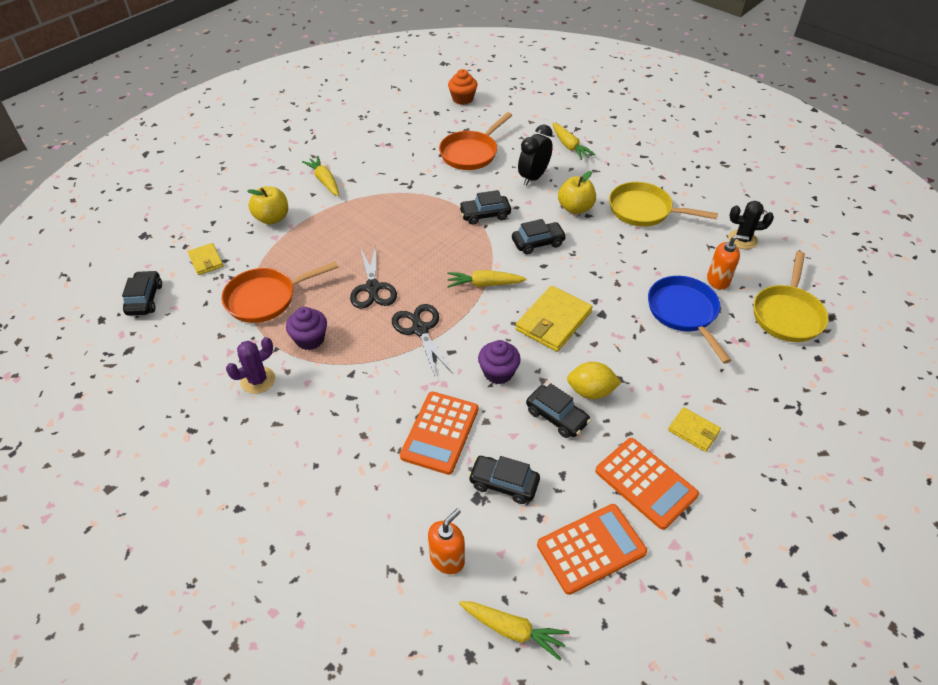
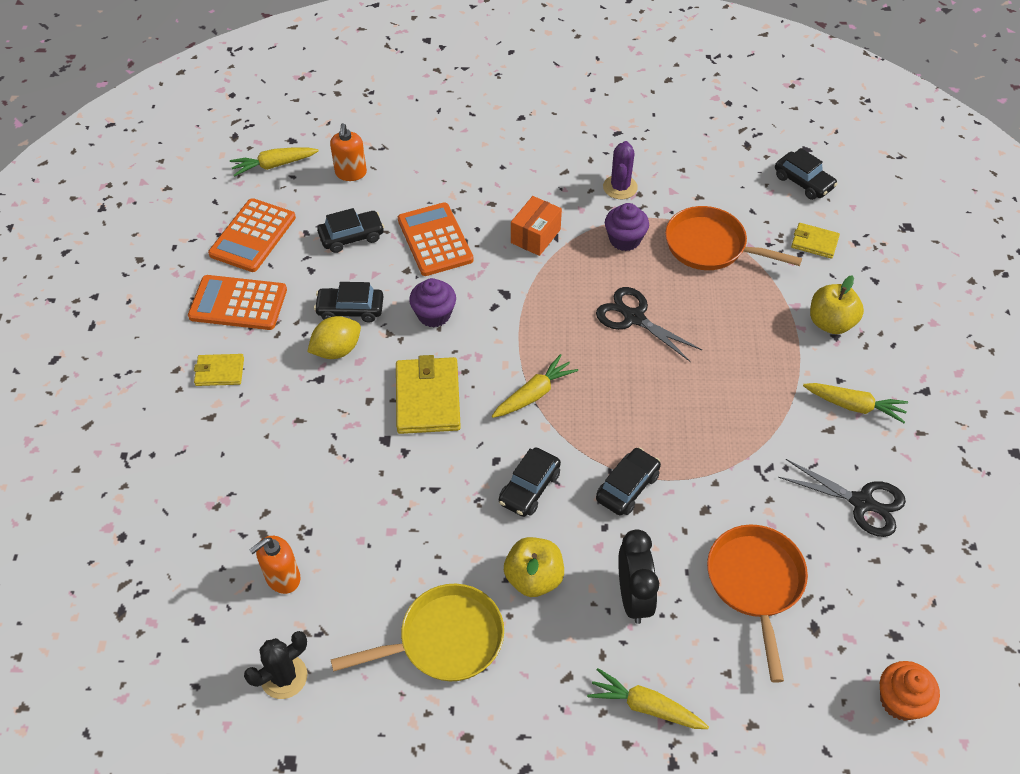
camera: 140 degrees right, 5 degrees up
orange pan [222,261,338,323] -> orange pan turned 90 degrees counterclockwise [665,206,802,270]
black scissors [392,304,453,376] -> black scissors moved to [778,459,906,537]
blue pan [648,276,732,364] -> none
yellow pan [753,251,828,342] -> none
none -> orange box [511,196,562,256]

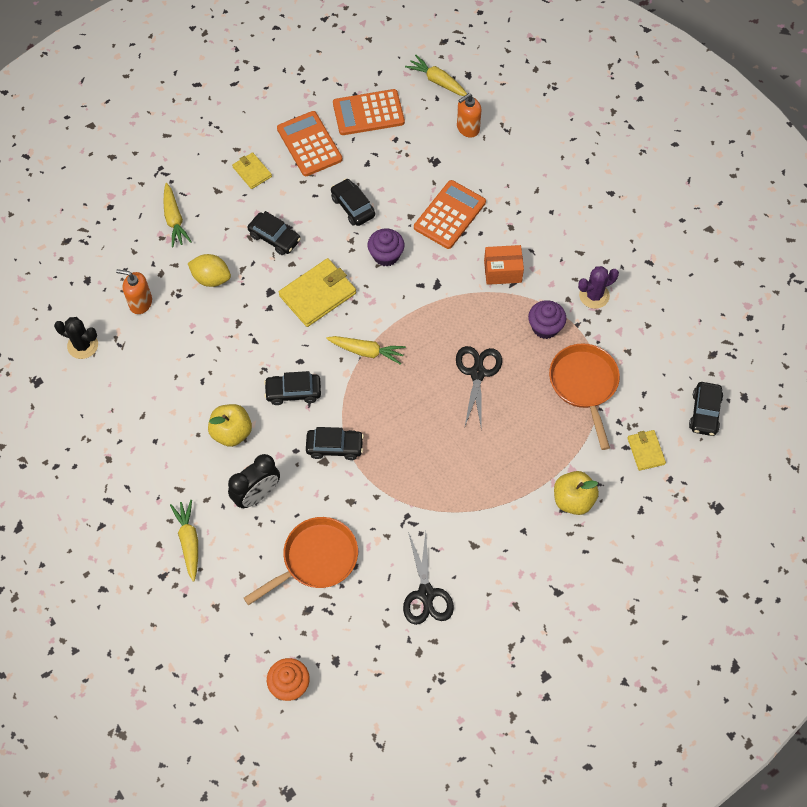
camera: 55 degrees right, 10 degrees up
yellow lemon [307,316,361,359] -> yellow lemon moved to [188,254,231,287]
black car [317,208,384,253] -> black car moved to [248,211,301,255]
yellow pan [331,584,504,681] -> none
yellow carrot [803,383,908,423] -> yellow carrot moved to [163,183,192,247]

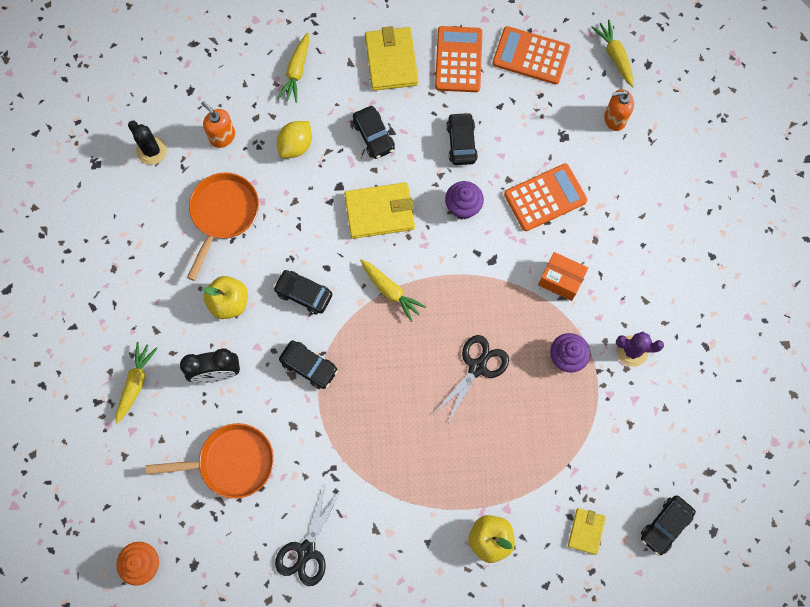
camera: 30 degrees right, 10 degrees up
yellow lemon [188,254,231,287] -> yellow lemon turned 75 degrees clockwise [277,121,312,158]
yellow wallet [232,152,272,189] -> yellow wallet [365,26,418,91], size x1.78
orange pan [549,343,620,450] -> orange pan moved to [187,172,259,281]

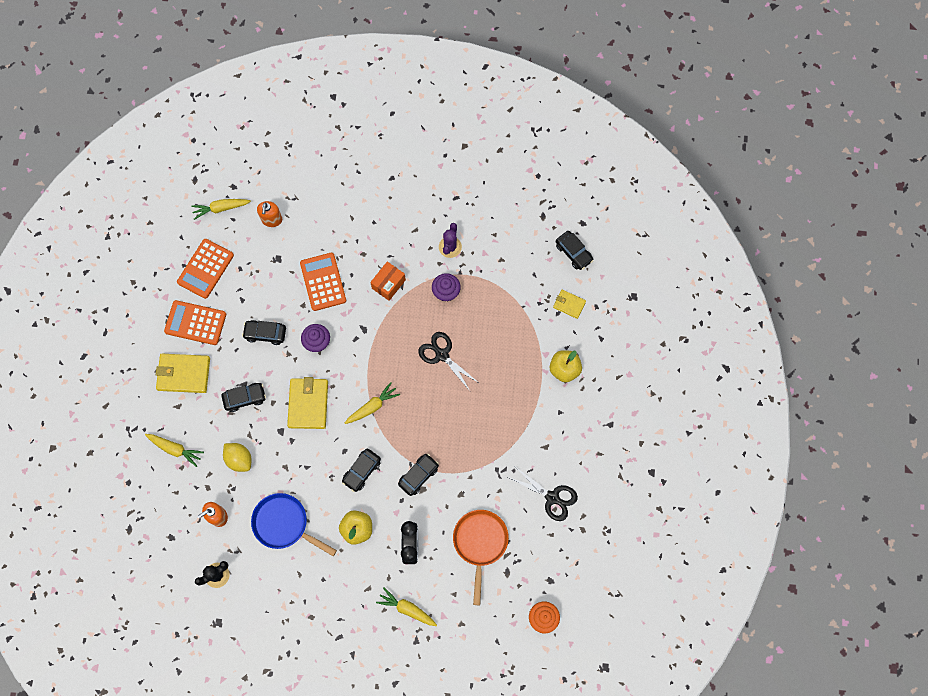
camera: 80 degrees left, 0 degrees up
orange pan [187,172,259,281] -> blue pan [251,493,337,556]

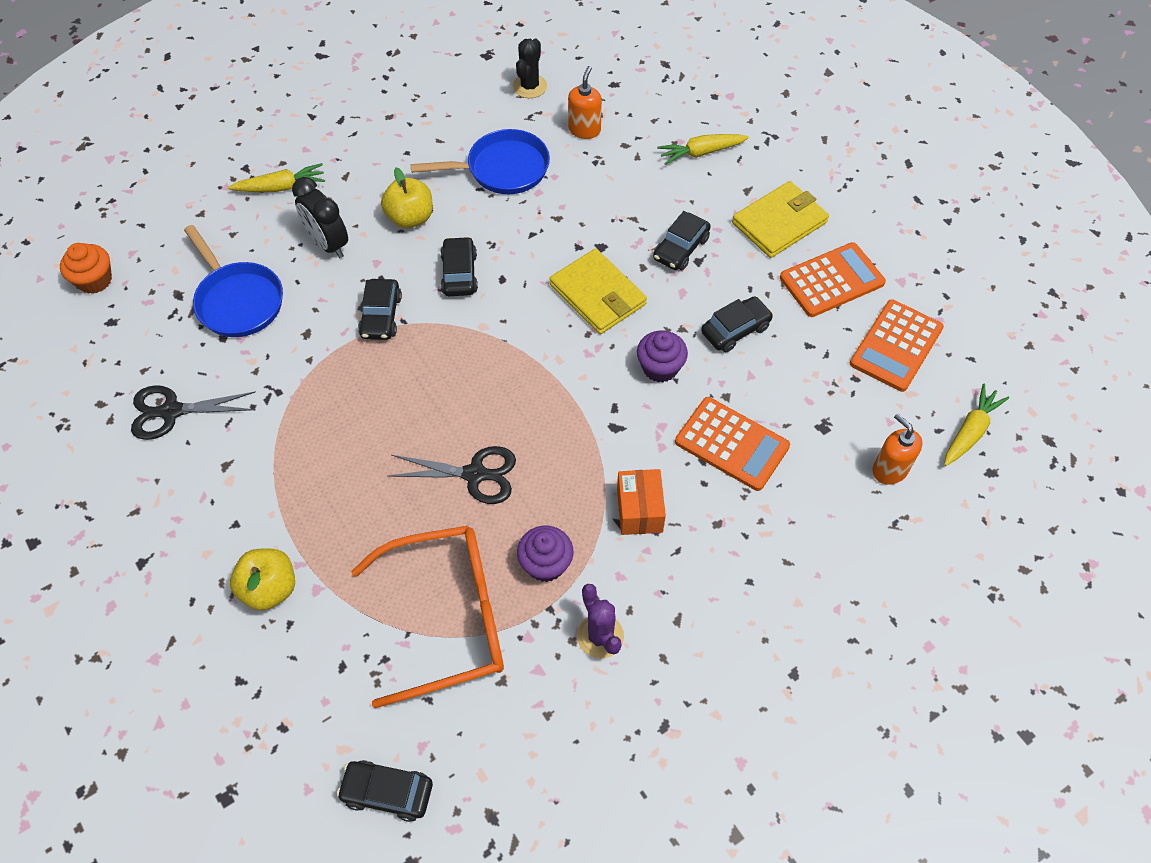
camera: 140 degrees right, 15 degrees down
orange calculator [177,239,234,299] -> orange calculator turned 135 degrees counterclockwise [850,299,944,392]
yellow lemon [223,443,252,472] -> none
yellow carrot [345,382,400,424] -> none
orange pan [453,510,509,605] -> blue pan [184,225,283,337]
yellow wallet [553,290,586,319] -> none
none -> orange glasses [351,526,504,708]

